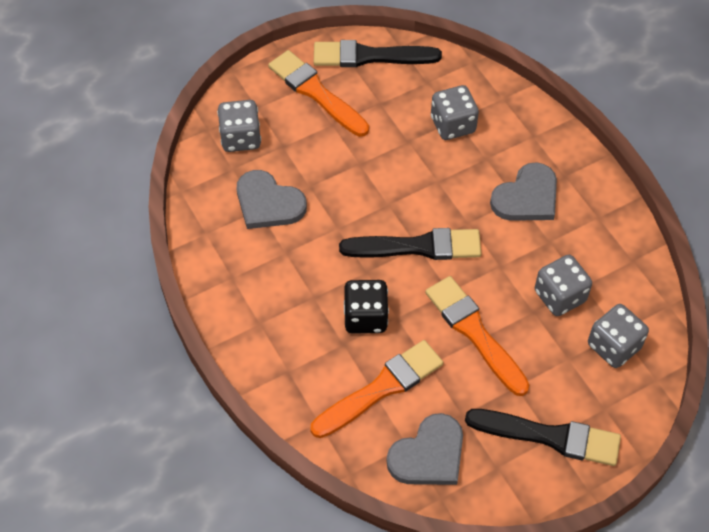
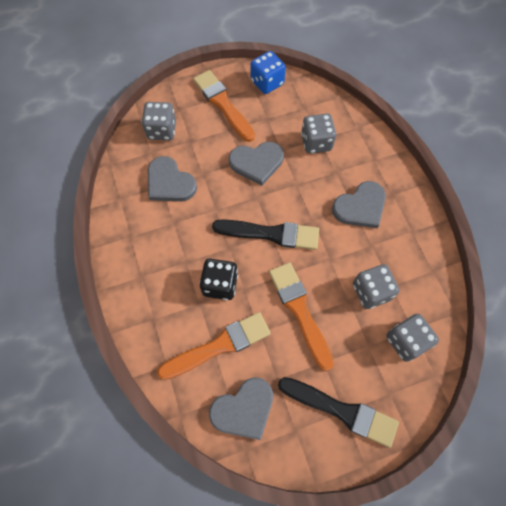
camera: 10 degrees right, 10 degrees up
black brush [314,40,442,67] -> blue dice [251,51,286,94]
none -> grey heart [229,142,284,186]

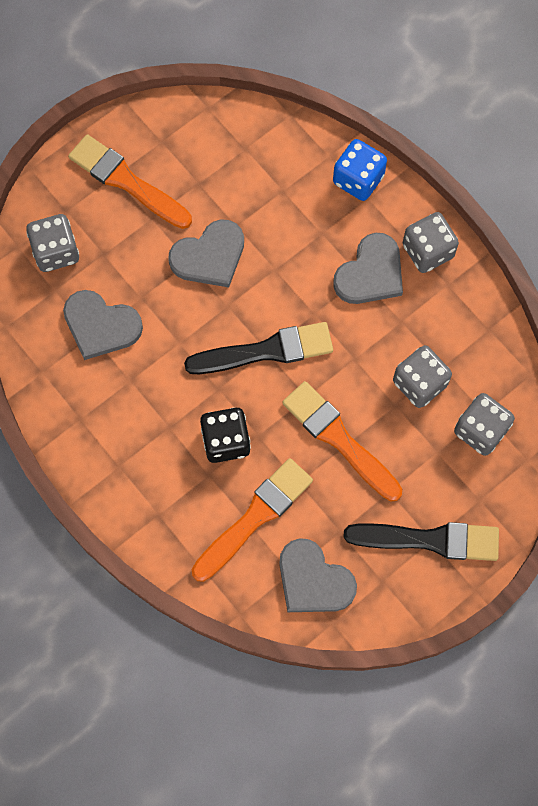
camera: 20 degrees left, 5 degrees up
grey heart [209,377,273,440] -> grey heart turned 90 degrees clockwise [279,538,357,612]
blue dice [251,51,286,94] -> blue dice moved to [333,139,387,201]
grey dice [301,114,336,154] -> grey dice moved to [403,212,459,273]

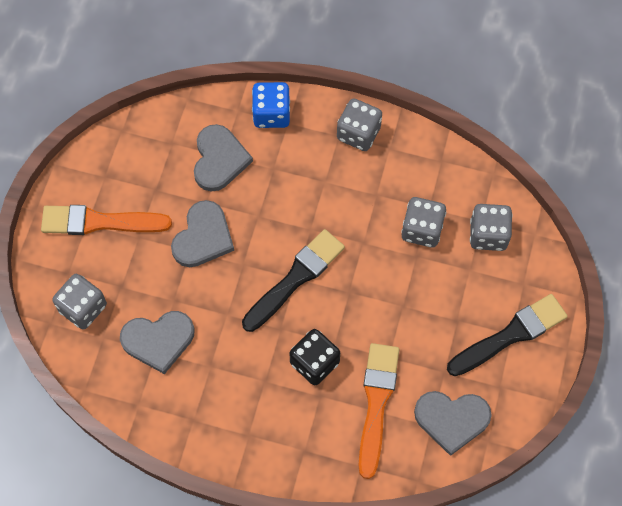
camera: 35 degrees left, 5 degrees down
orange brush [282,381,402,501] -> none
grey heart [333,233,403,304] -> grey heart moved to [194,124,253,192]

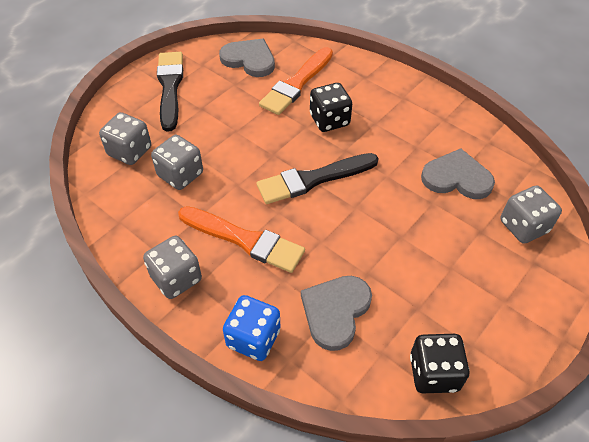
camera: 155 degrees left, 15 degrees down
orange brush [41,205,172,235] -> orange brush moved to [178,206,305,273]
grey heart [171,200,234,267] -> none
black brush [447,294,568,376] -> black brush turned 90 degrees clockwise [157,52,183,132]
none -> black dice [410,334,470,393]

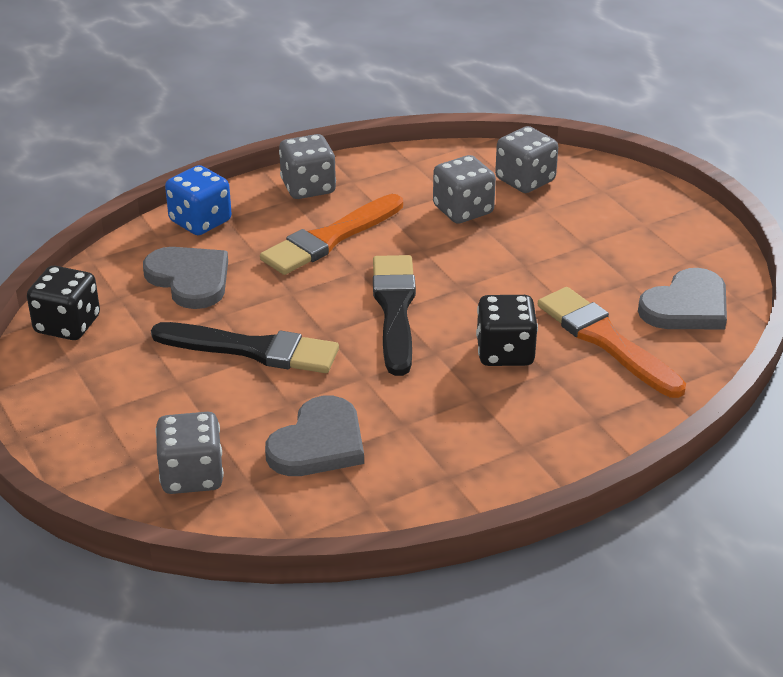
camera: 110 degrees right, 15 degrees down
black brush [157,52,183,132] -> black brush moved to [151,322,339,373]

